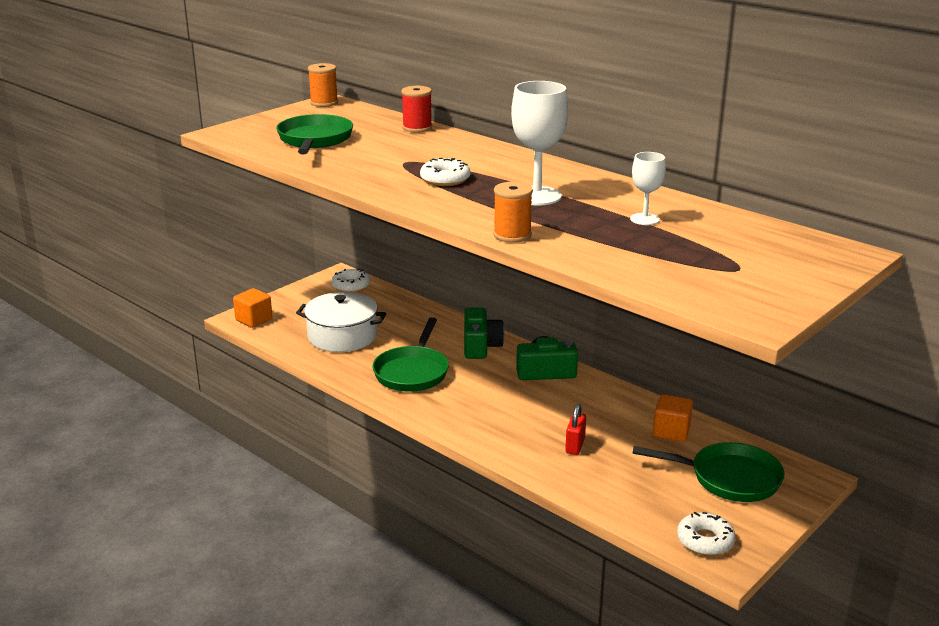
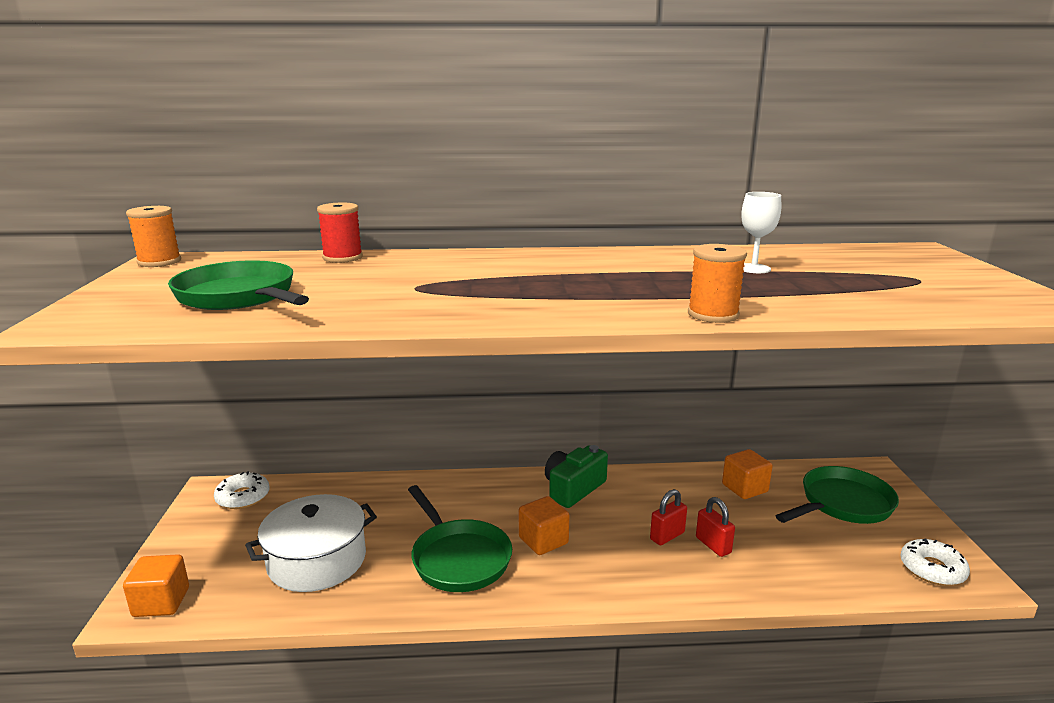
camera: 45 degrees left, 5 degrees down
white donut [420,158,470,186] -> none
green camera [464,307,504,359] -> none
white goblet [511,81,568,205] -> none
none -> orange cube [519,496,569,555]
none -> red padlock [650,489,687,546]

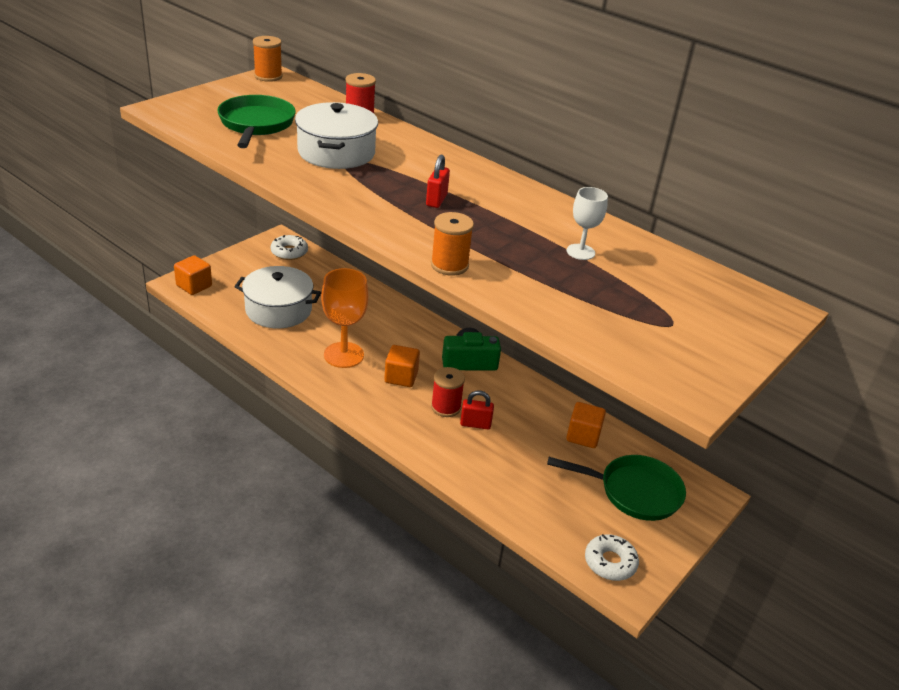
camera: 40 degrees right, 15 degrees up
green pan [408,485,512,592] -> orange goblet [321,268,369,368]
red padlock [696,497,735,557] -> red padlock moved to [426,155,450,208]
none -> white pot [295,102,378,169]
none -> red spool [431,367,465,417]

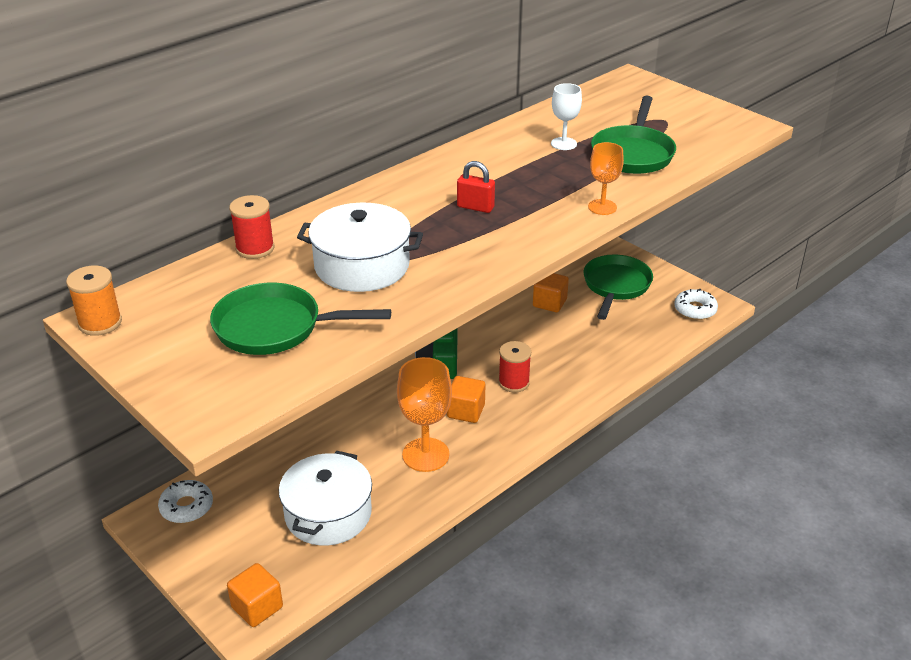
camera: 80 degrees left, 0 degrees up
orange spool [431,212,474,276] -> orange goblet [588,142,624,215]
red padlock [460,391,494,429] -> none
none -> green pan [591,96,676,174]

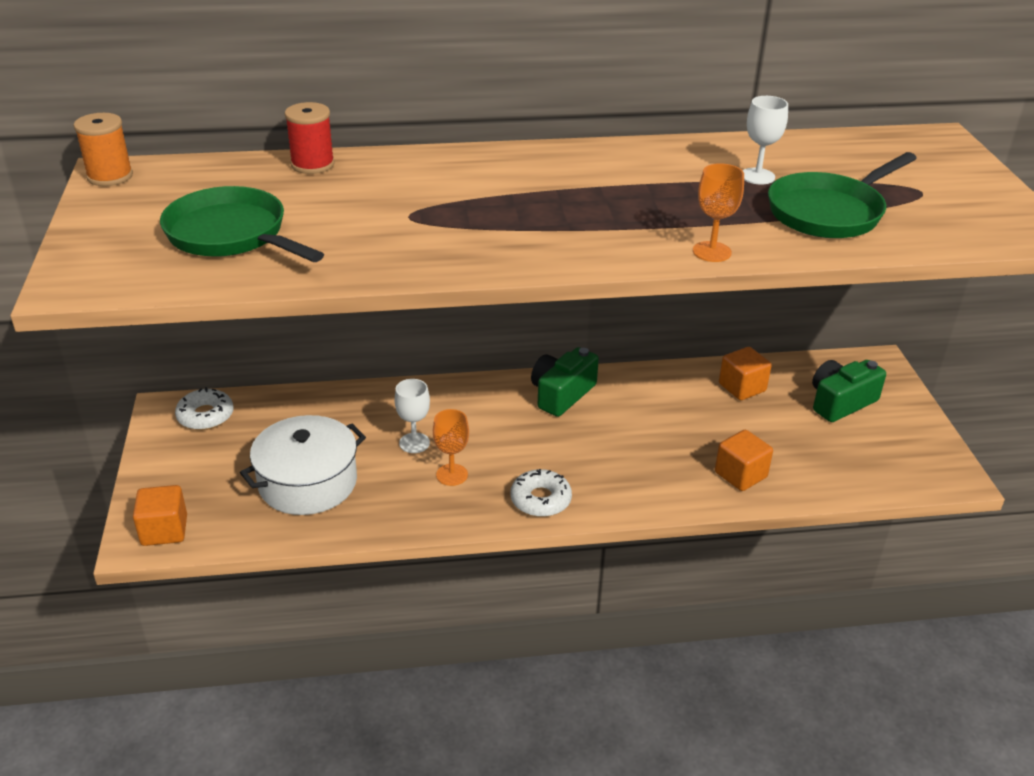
camera: 35 degrees right, 0 degrees up
white pot [297,203,423,292] -> none
orange goblet [397,357,452,472] -> orange goblet [433,409,469,486], size x0.57
orange cube [447,376,485,423] -> orange cube moved to [715,430,773,491]
red padlock [457,161,495,213] -> none
red spool [498,341,531,393] -> none
green pan [583,255,653,320] -> green camera [812,360,886,422]
white donut [674,289,718,320] -> white donut moved to [510,469,572,517]
none -> white goblet [395,379,430,453]

